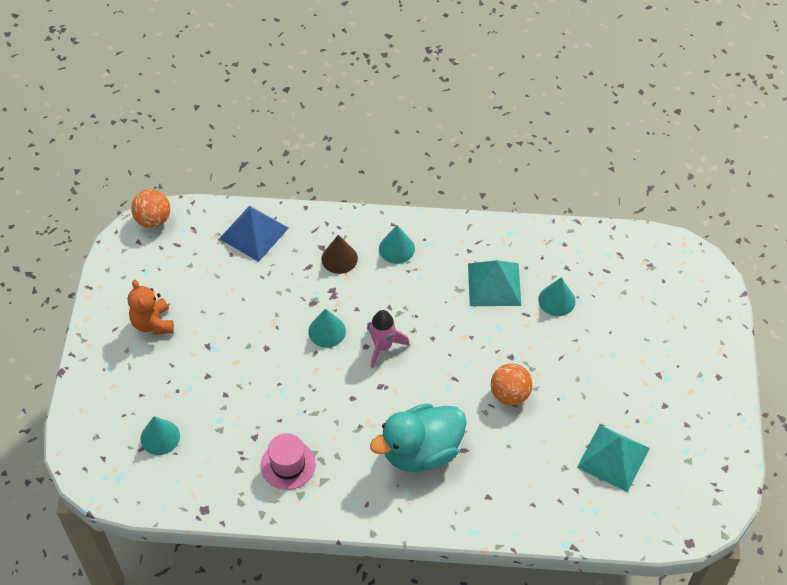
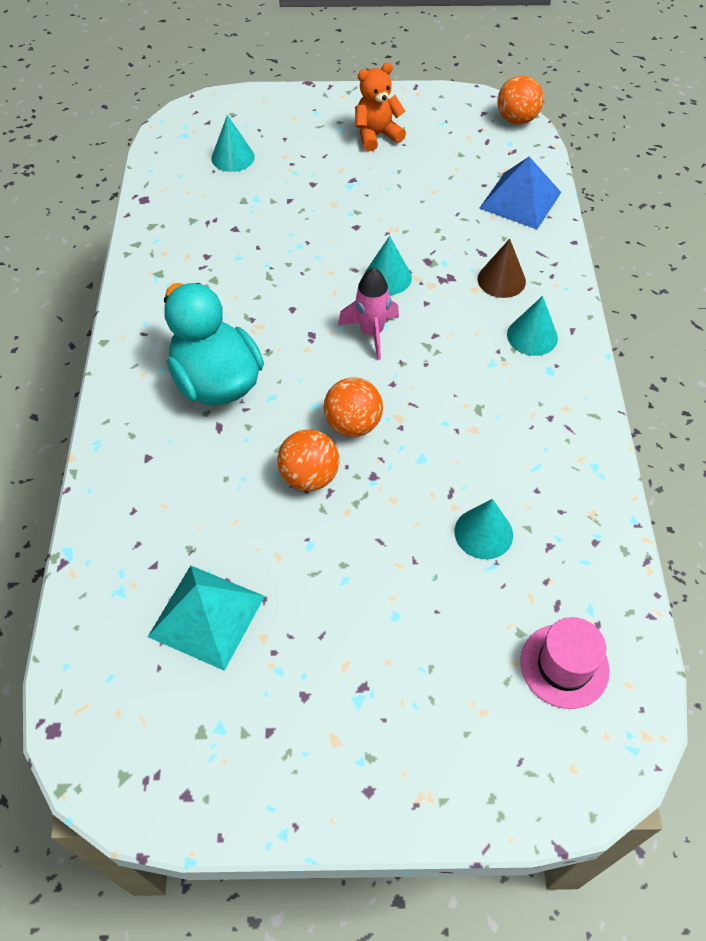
camera: 85 degrees right, 0 degrees up
pink hat [261,433,316,490] -> pink hat moved to [520,617,610,709]
turquoise pyramid [468,260,521,306] -> none
none -> orange ball [323,377,383,437]

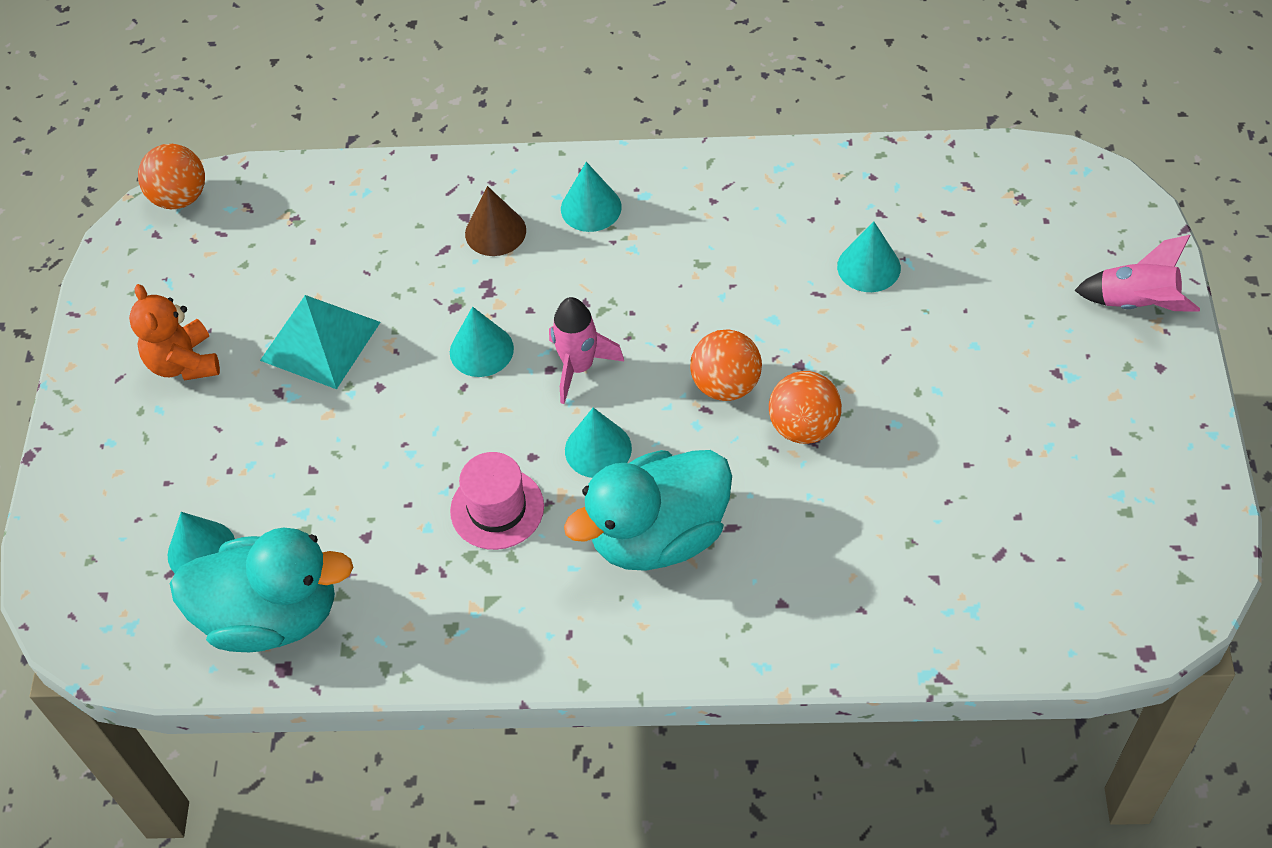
camera: 85 degrees left, 0 degrees up
turquoise pyramid [148,566,265,671] -> turquoise pyramid moved to [260,295,381,389]
blue pyramid [479,157,561,229] -> none
pink hat [520,617,610,709] -> pink hat moved to [450,452,544,550]
none -> turquoise duck [170,528,353,652]
none -> turquoise cone [565,408,632,478]
none -> pink rocket [1074,235,1200,311]

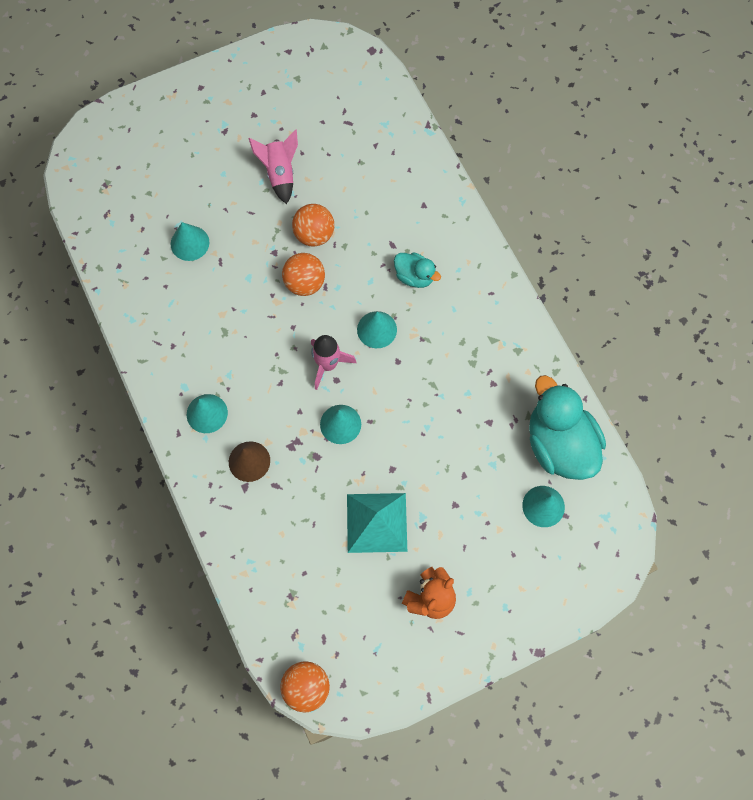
camera: 120 degrees left, 15 degrees up
pink hat [450,452,544,550] -> none
turquoise duck [564,450,732,571] -> turquoise duck [394,252,441,288], size x0.51
pink rocket [1074,235,1200,311] -> pink rocket moved to [248,129,298,204]

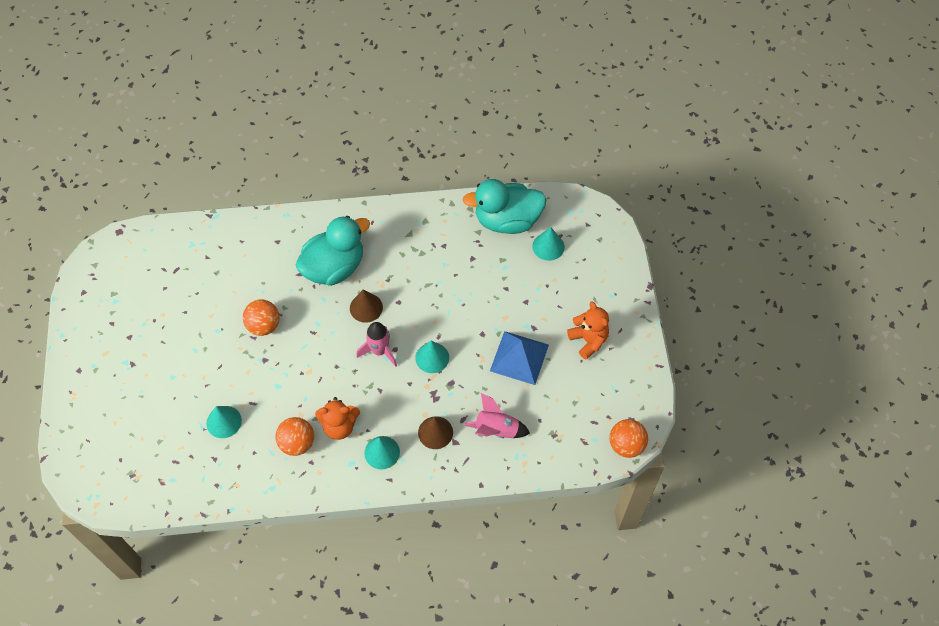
camera: 70 degrees left, 10 degrees down
pink rocket [248,129,298,204] -> pink rocket moved to [464,393,530,438]
orange ball [282,253,325,296] -> orange ball moved to [275,417,314,456]
turquoise pyramid [347,493,407,553] -> blue pyramid [490,331,549,385]
turquoise cone [357,311,397,348] -> brown cone [350,290,383,323]
turquoise duck [394,252,441,288] -> turquoise duck [296,216,370,286], size x1.96
none -> orange teddy bear [315,397,360,440]

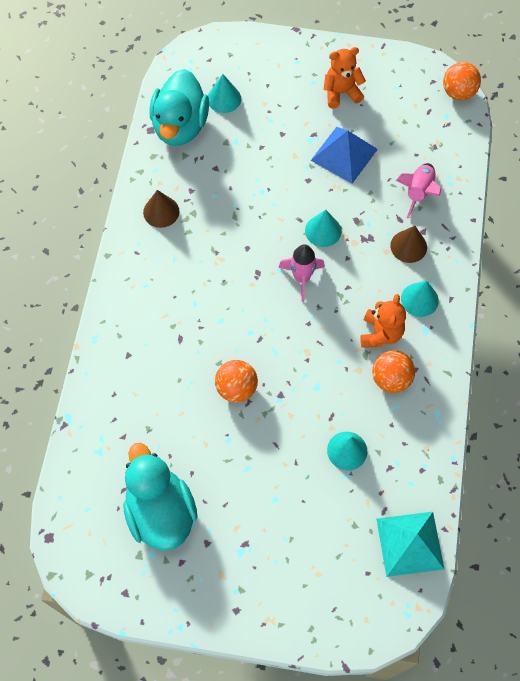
camera: 75 degrees left, 5 degrees up
turquoise duck [296,216,370,286] -> turquoise duck moved to [123,443,198,551]
brown cone [350,290,383,323] -> brown cone moved to [143,190,179,228]
none -> turquoise pyramid [376,512,444,577]

